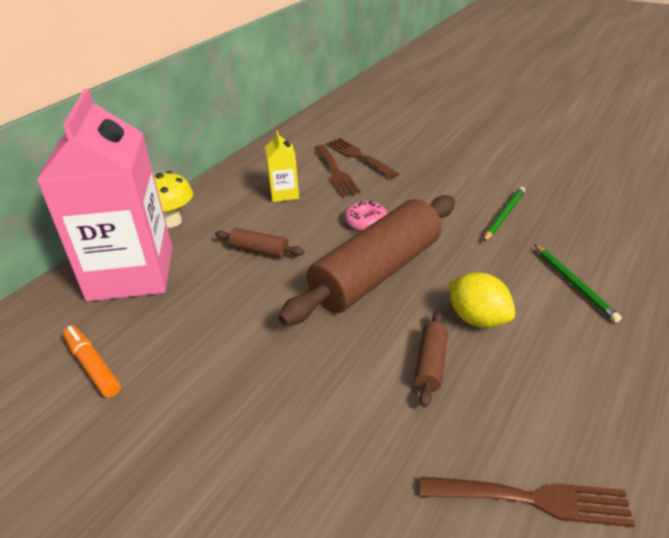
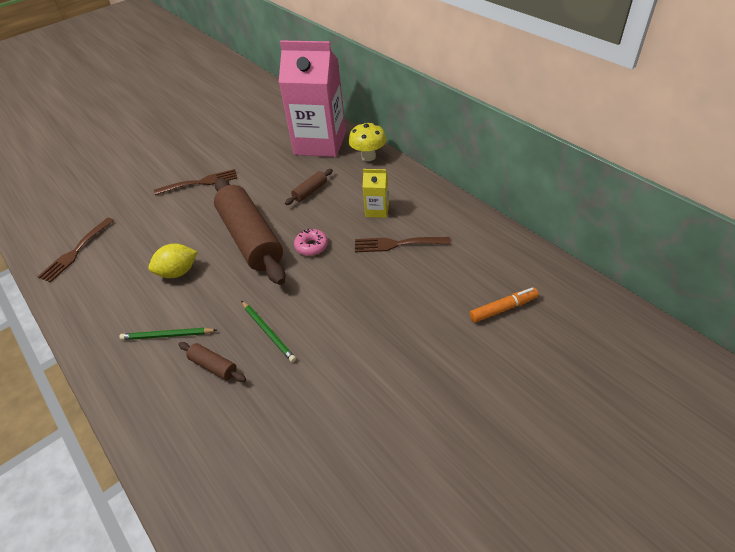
camera: 110 degrees right, 10 degrees up
orange marker [63,326,121,398] -> orange marker moved to [469,287,539,323]
brown fork [326,138,399,178] -> brown fork moved to [154,169,237,195]
brown rolling pin [414,312,448,407] -> brown rolling pin moved to [178,342,246,382]

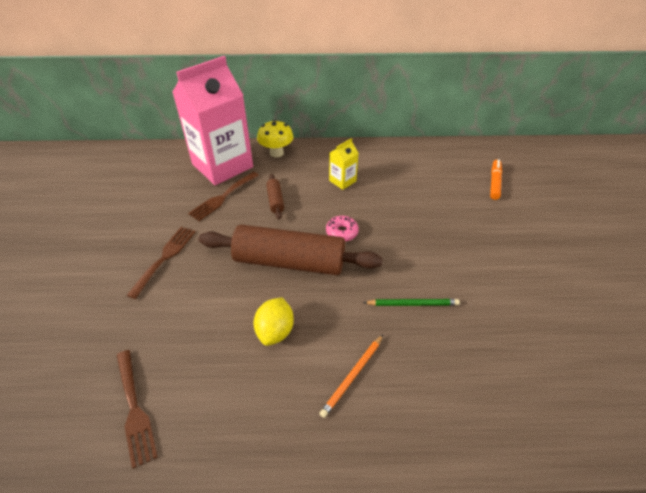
camera: 55 degrees left, 0 degrees up
green pencil [119,328,217,340] -> orange pencil [319,335,383,418]
brown rolling pin [178,342,246,382] -> none
brown fork [355,237,450,252] -> brown fork moved to [188,172,259,221]

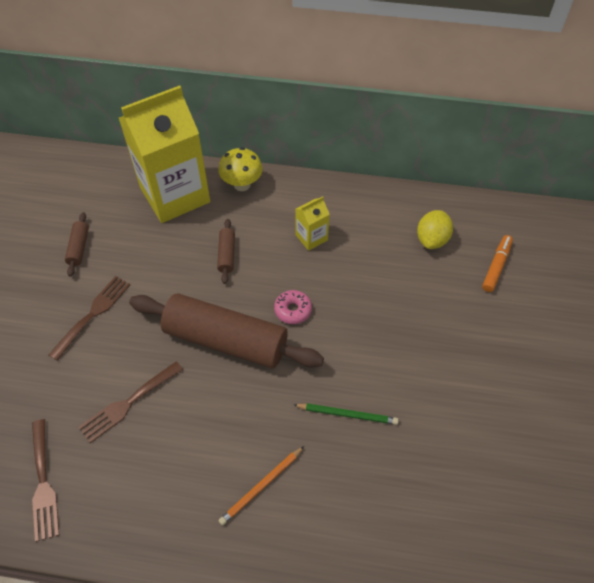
camera: 10 degrees right, 10 degrees up
pink carton [172,56,253,185] -> yellow carton [119,85,210,223]
brown fork [188,172,259,221] -> brown fork moved to [79,361,183,443]
yellow lemon [254,297,294,346] -> yellow lemon moved to [417,210,453,249]
none -> brown rolling pin [65,212,89,277]

